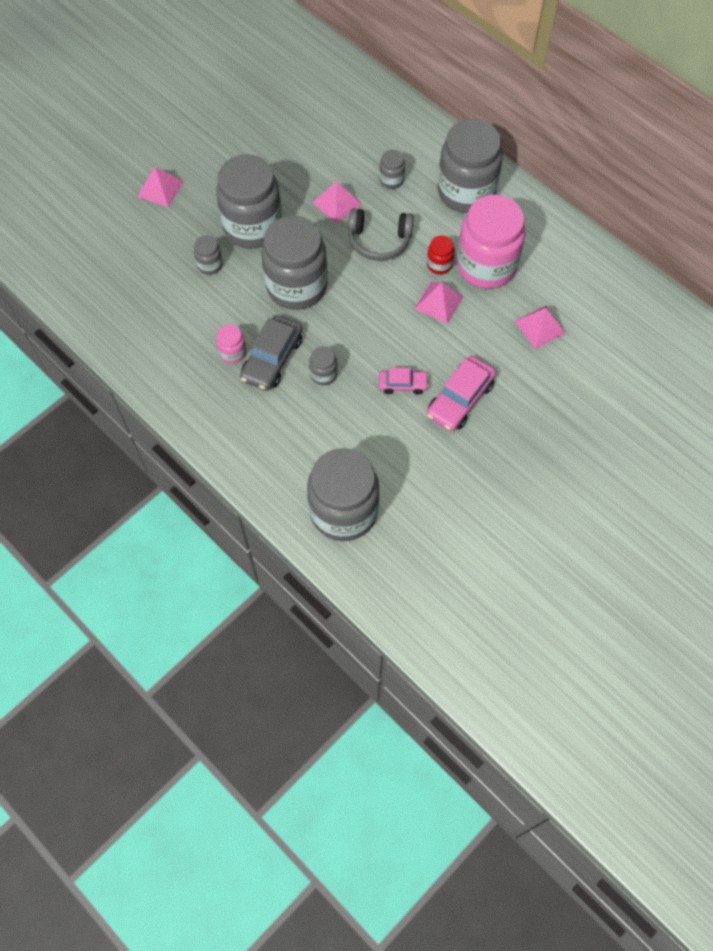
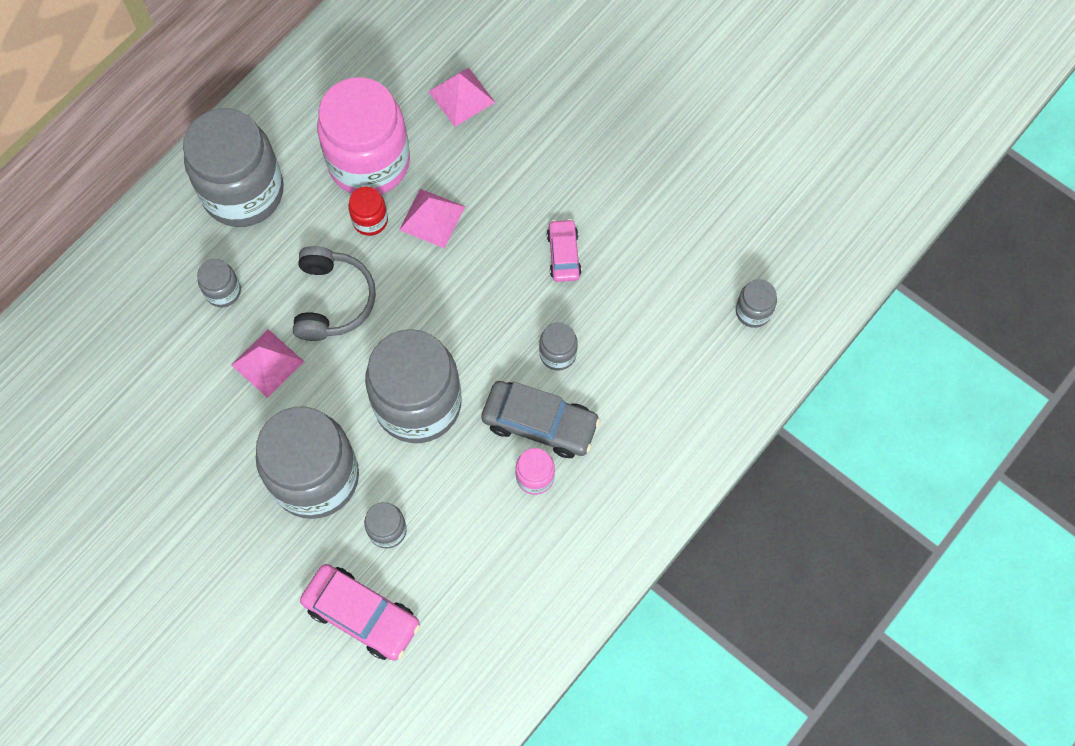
camera: 95 degrees left, 5 degrees up
pink pyramid [137,167,184,207] -> none
grey jar [307,448,379,541] -> grey jar [736,279,777,328], size x0.43
pink car [426,356,496,432] -> pink car moved to [300,564,420,661]

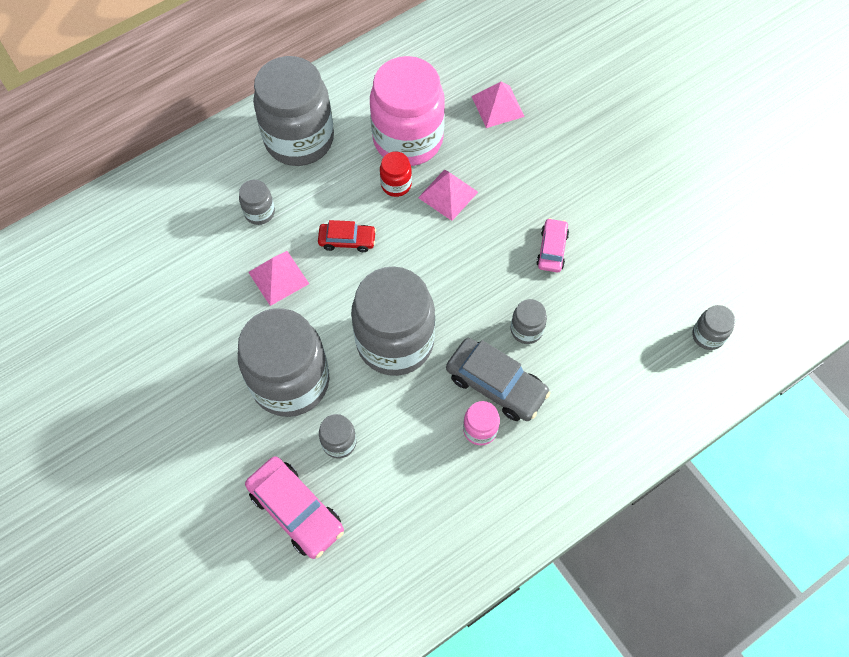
camera: 15 degrees right, 5 degrees down
grey headphones [293,246,376,341] -> red car [318,220,376,252]

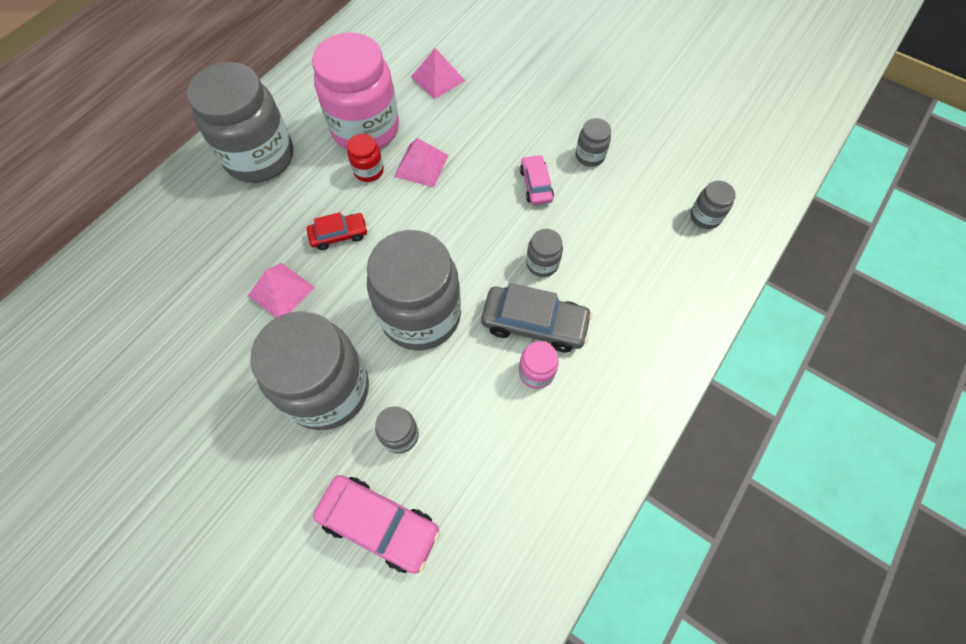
camera: 20 degrees left, 0 degrees up
grey jar [239,180,275,225] -> grey jar moved to [576,118,611,167]

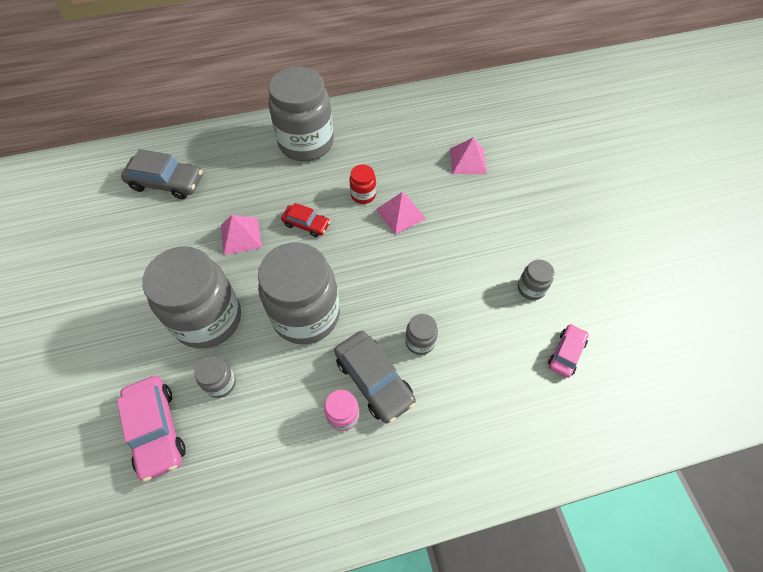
camera: 40 degrees right, 5 degrees down
pink jar [312,32,399,150] -> none
pink car [520,155,554,205] -> pink car moved to [548,324,589,378]
grey jar [690,181,736,229] -> none
none -> grey car [121,149,203,199]

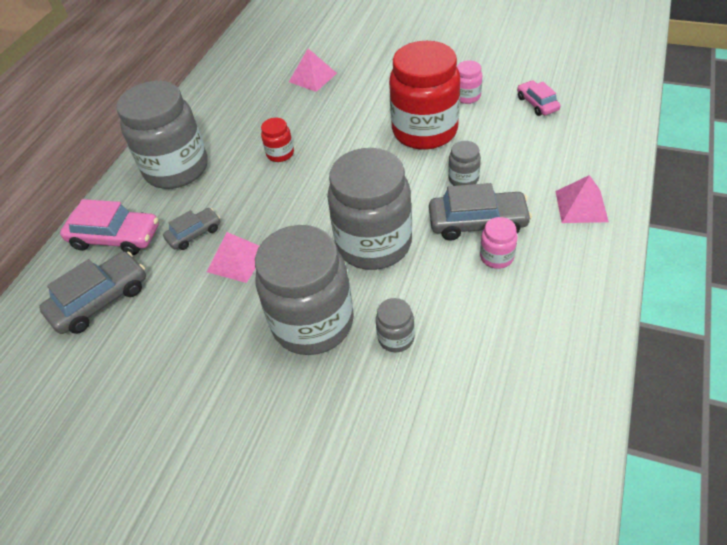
camera: 50 degrees left, 10 degrees down
pink car [117,376,186,482] -> pink car moved to [60,199,159,255]
red car [281,203,330,237] -> none
pink pyramid [376,192,426,234] -> pink pyramid moved to [555,175,609,223]
grey jar [518,259,554,300] -> pink jar [457,60,482,104]
none -> grey car [163,208,220,250]
none -> red jar [389,41,460,150]

